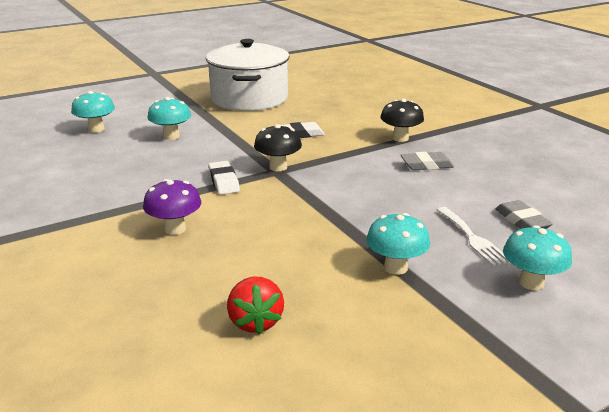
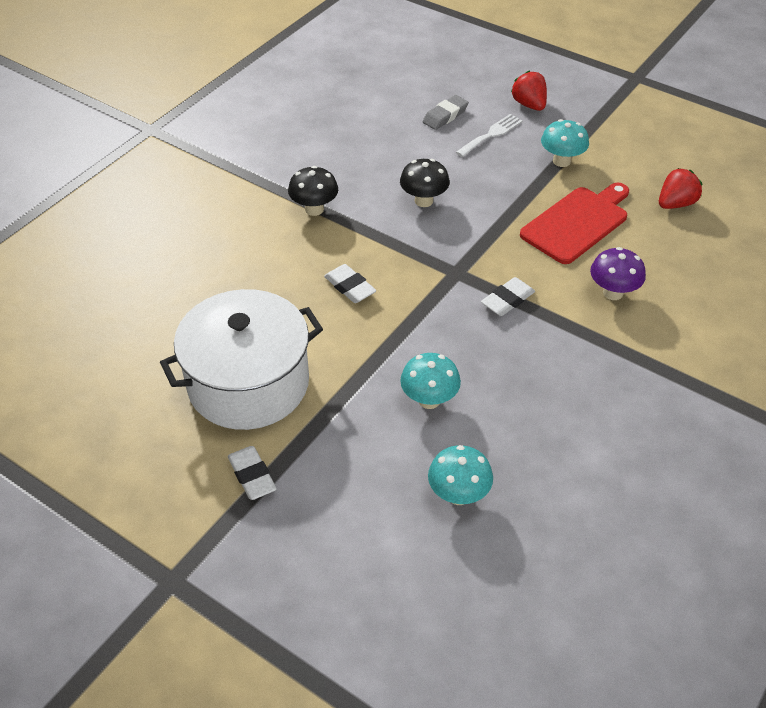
camera: 115 degrees left, 20 degrees up
black mushroom [254,124,302,171] -> black mushroom moved to [400,159,450,207]
grey eraser [401,152,454,170] -> none
turquoise mushroom [503,225,572,290] -> red strawberry [511,71,547,111]
none -> white eraser [228,446,277,500]
none -> red cutting board [520,183,629,264]

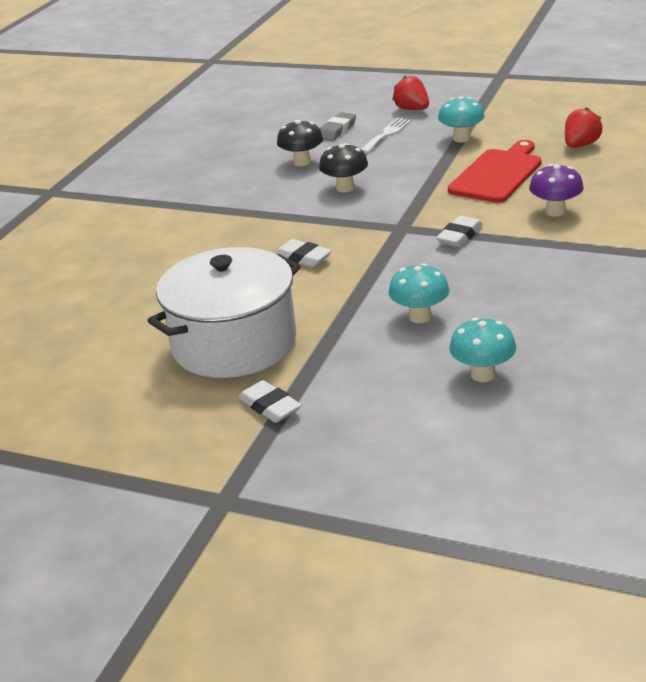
camera: 10 degrees left, 15 degrees down
black mushroom [288,166,338,216] -> black mushroom moved to [277,120,323,166]

